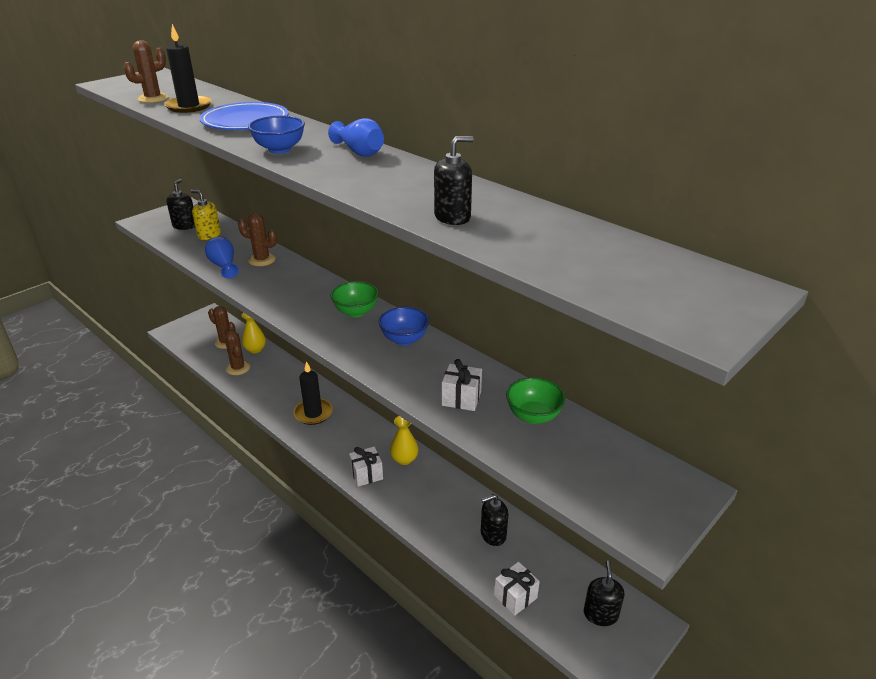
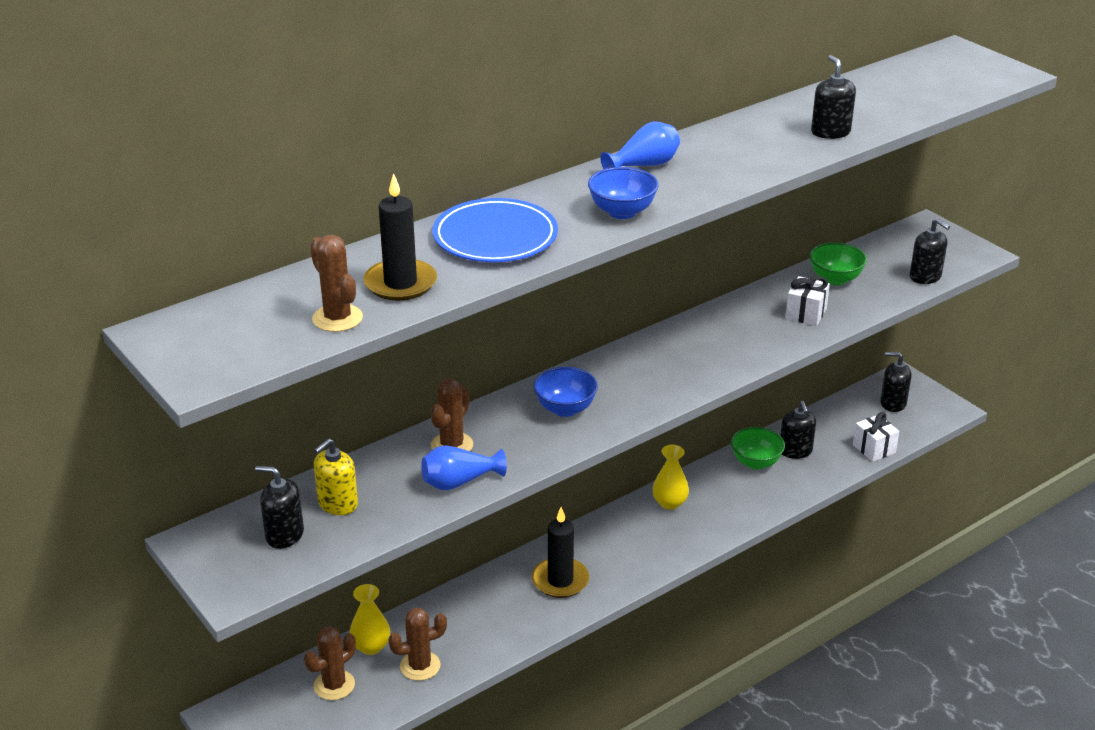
camera: 80 degrees left, 0 degrees up
green bowl [331,281,379,317] -> green bowl moved to [731,427,785,470]
white gift [349,447,383,487] -> none
blue bowl [378,307,429,346] -> blue bowl moved to [533,367,598,417]
none -> black soap dispenser [910,218,950,284]

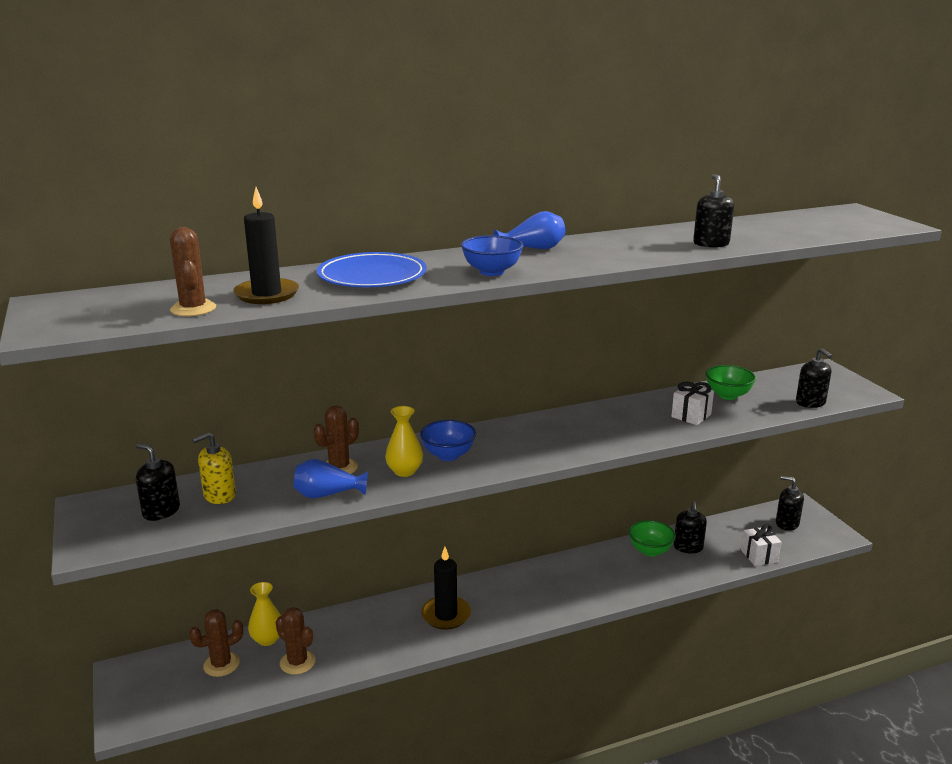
camera: 15 degrees right, 10 degrees down
brown cactus [388,608,447,681] -> brown cactus turned 45 degrees clockwise [276,607,315,675]
yellow vase [652,445,689,510] -> yellow vase moved to [385,406,423,477]

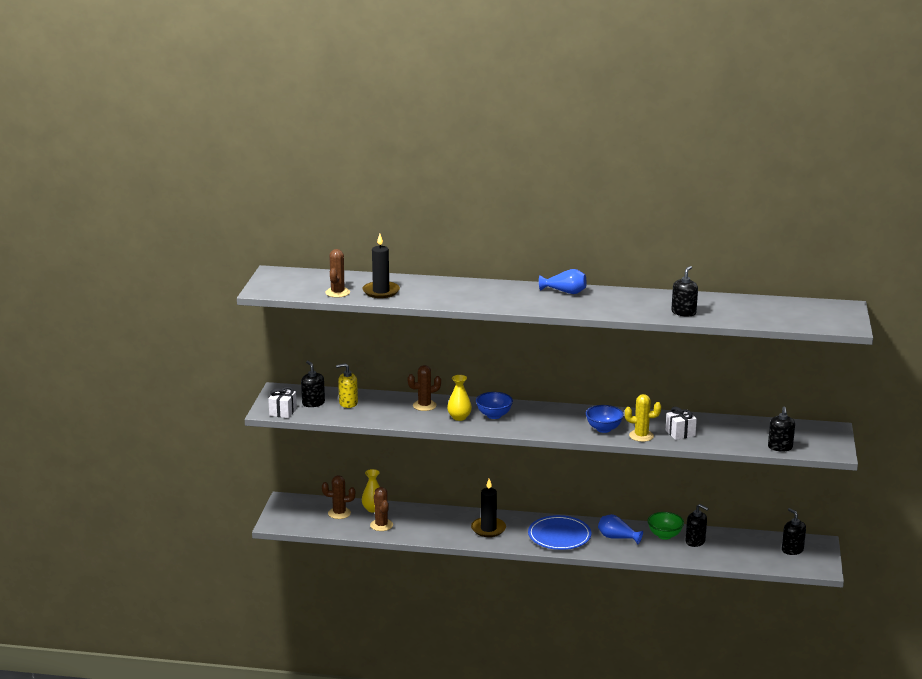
camera: 30 degrees right, 0 degrees up
blue vase [294,459,368,499] -> blue vase moved to [598,514,643,544]
blue plate [317,252,427,287] -> blue plate moved to [528,515,591,550]
blue bowl [461,235,523,276] -> blue bowl moved to [586,405,624,433]
black soap dispenser [674,501,707,553] -> black soap dispenser turned 90 degrees counterclockwise [685,504,709,547]
green bowl [705,365,756,400] -> none
white gift [741,524,781,566] -> white gift moved to [268,387,297,418]
none -> yellow cactus [625,394,661,442]

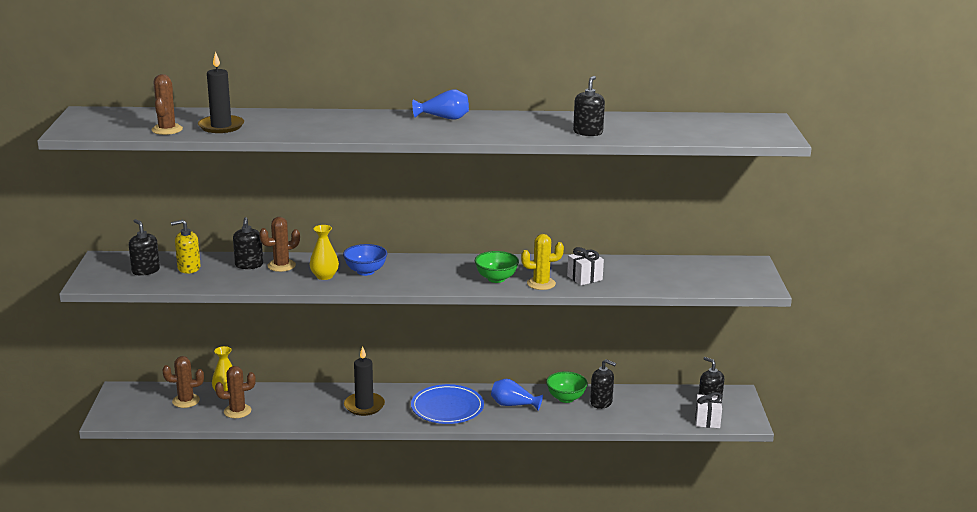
camera: 10 degrees left, 0 degrees up
white gift [268,387,297,418] -> white gift moved to [695,392,722,428]
brown cactus [370,487,393,531] -> brown cactus turned 75 degrees counterclockwise [215,366,256,418]
blue bowl [586,405,624,433] -> green bowl [475,251,519,283]
black soap dispenser [768,406,795,452] -> black soap dispenser moved to [233,217,263,269]

